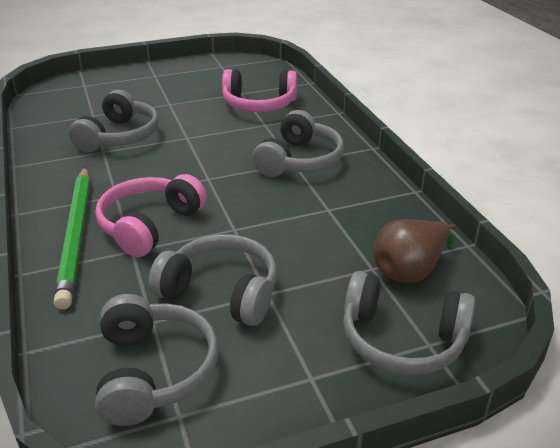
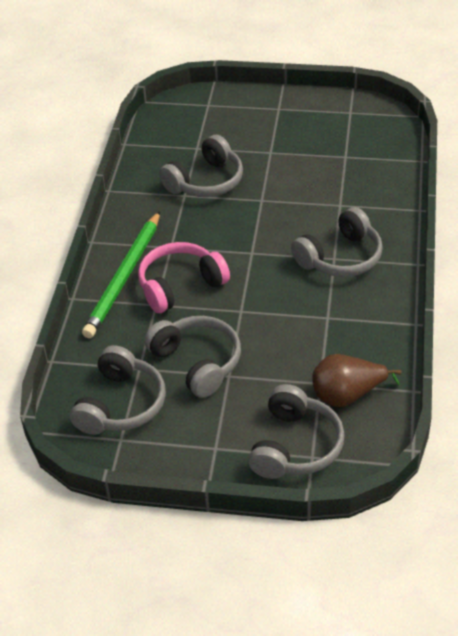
camera: 30 degrees right, 10 degrees up
pink headphones [222,69,297,112] -> none
grey headphones [343,271,476,375] -> grey headphones turned 120 degrees counterclockwise [248,384,345,479]

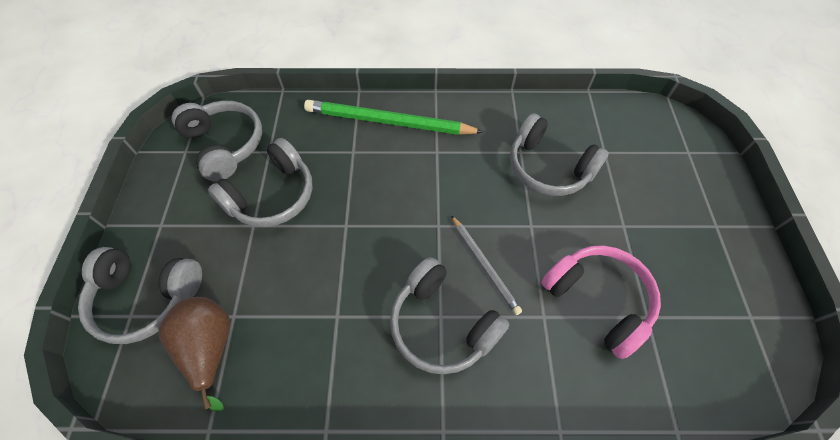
camera: 80 degrees right, 15 degrees up
grey headphones [70,345,166,435] -> grey headphones turned 135 degrees counterclockwise [171,100,262,181]
pink headphones [138,242,230,313] -> pink headphones moved to [541,245,661,359]
none -> grey pencil [451,215,522,315]

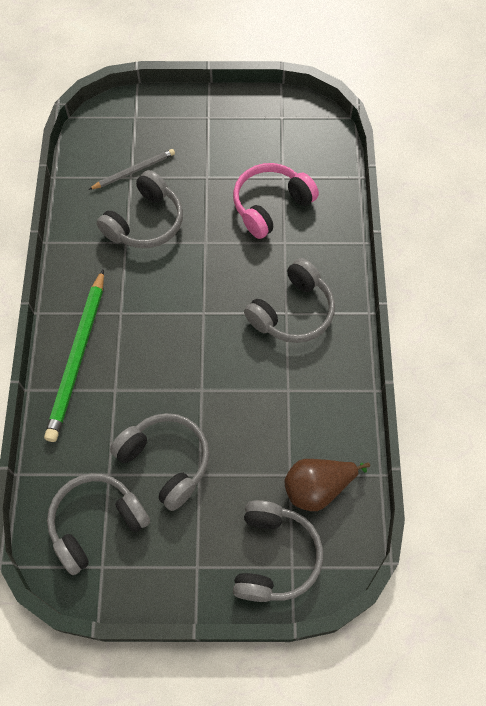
camera: 90 degrees left, 5 degrees up
grey pencil [451,215,522,315] -> grey pencil moved to [88,149,175,190]

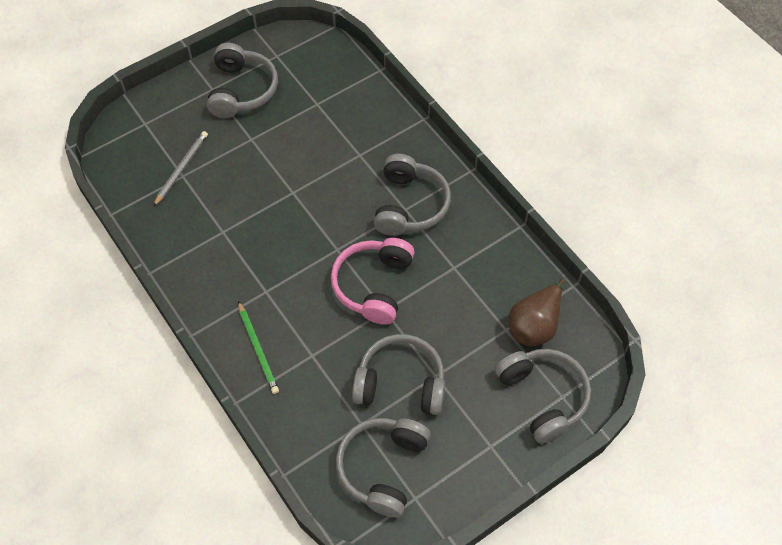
camera: 35 degrees left, 5 degrees down
green pencil [44,269,104,442] -> green pencil [238,301,279,394], size x0.56
grey headphones [97,170,183,248] -> grey headphones moved to [207,43,278,118]
pink headphones [233,163,319,239] -> pink headphones moved to [331,238,414,325]

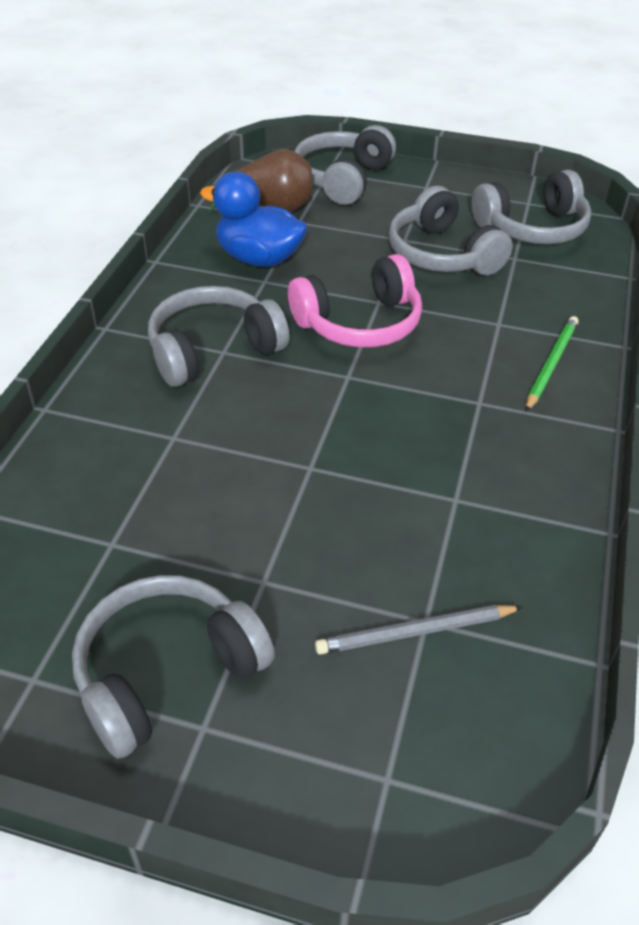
camera: 130 degrees left, 15 degrees down
none -> blue duck [200,172,308,267]

